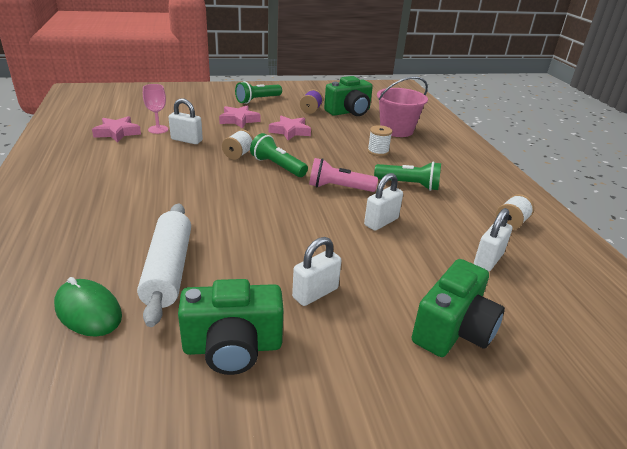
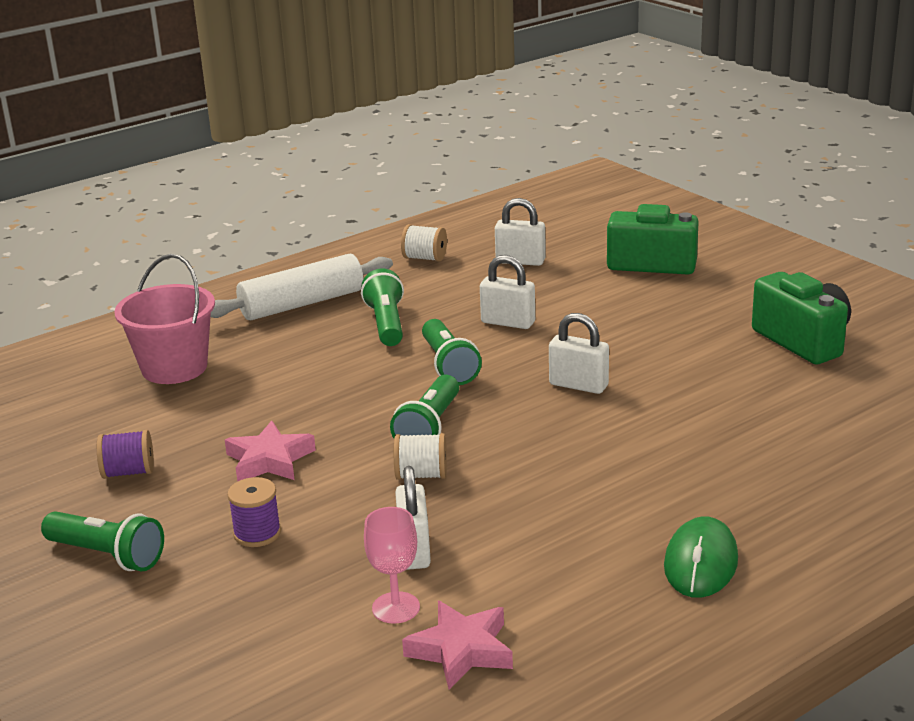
camera: 110 degrees left, 5 degrees down
green mouse [54,277,122,337] -> green mouse moved to [664,516,738,598]
white rolling pin [137,203,191,327] -> white rolling pin moved to [211,254,393,320]
pink star [219,105,260,129] -> purple spool [227,477,281,547]
white padlock [292,237,342,306] -> white padlock moved to [549,313,609,394]
pink flashlight [309,158,378,192] -> green flashlight [422,319,482,385]
green camera [324,76,373,116] -> none
white spool [368,125,392,156] -> none

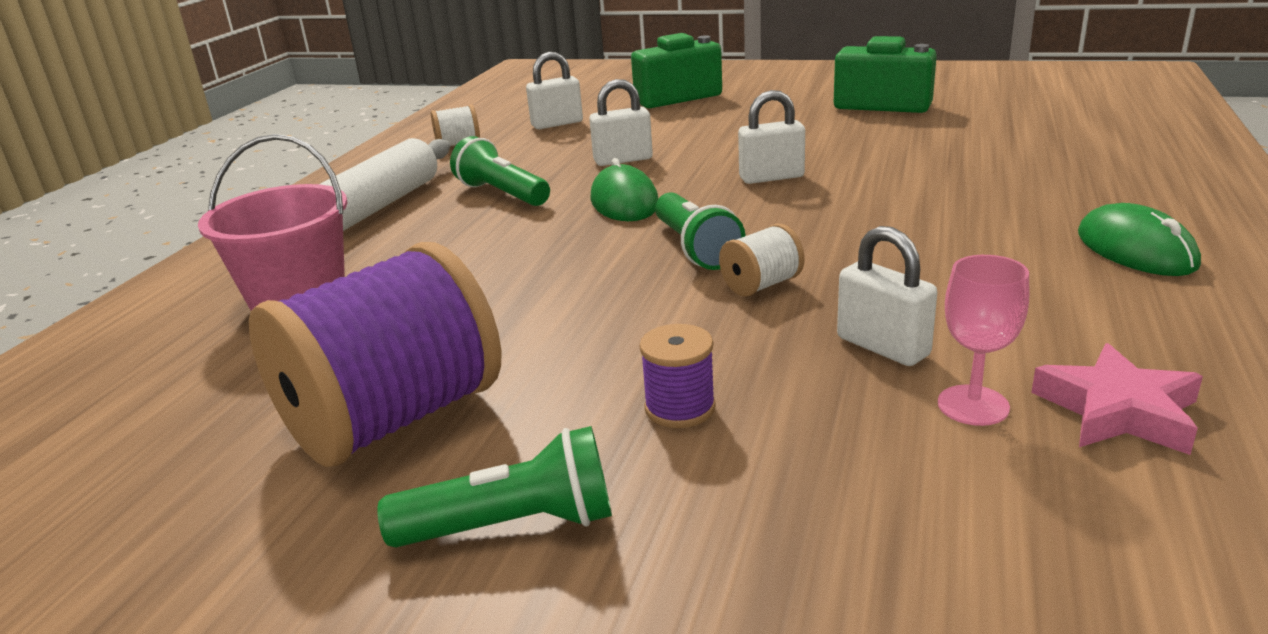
camera: 35 degrees left, 0 degrees up
purple spool [97,430,154,479] -> purple spool [249,242,502,467], size x2.34
pink star [225,421,316,482] -> none
green flashlight [422,319,482,385] -> green mouse [590,158,659,221]

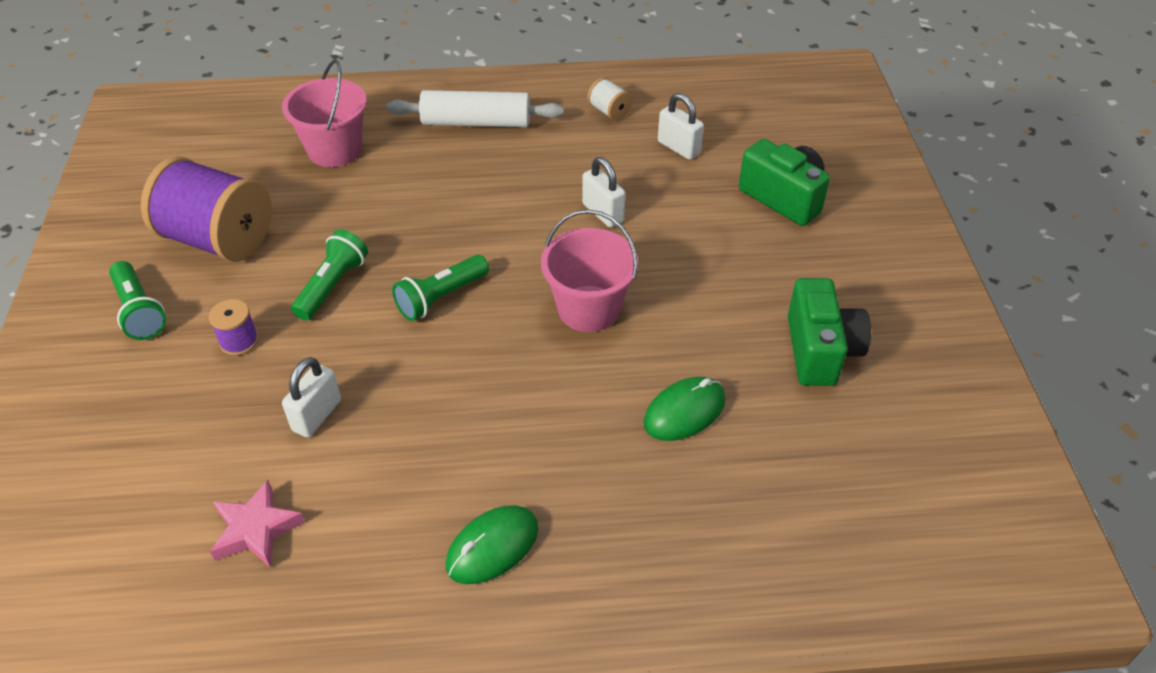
camera: 65 degrees right, 20 degrees up
green flashlight [450,136,550,206] -> green flashlight moved to [291,229,368,321]
green mouse [590,158,659,221] -> green mouse moved to [644,377,726,441]
white spool [719,224,805,297] -> none
white padlock [738,90,805,184] -> pink bucket [541,210,638,332]
pink goblet [938,255,1029,426] -> none

